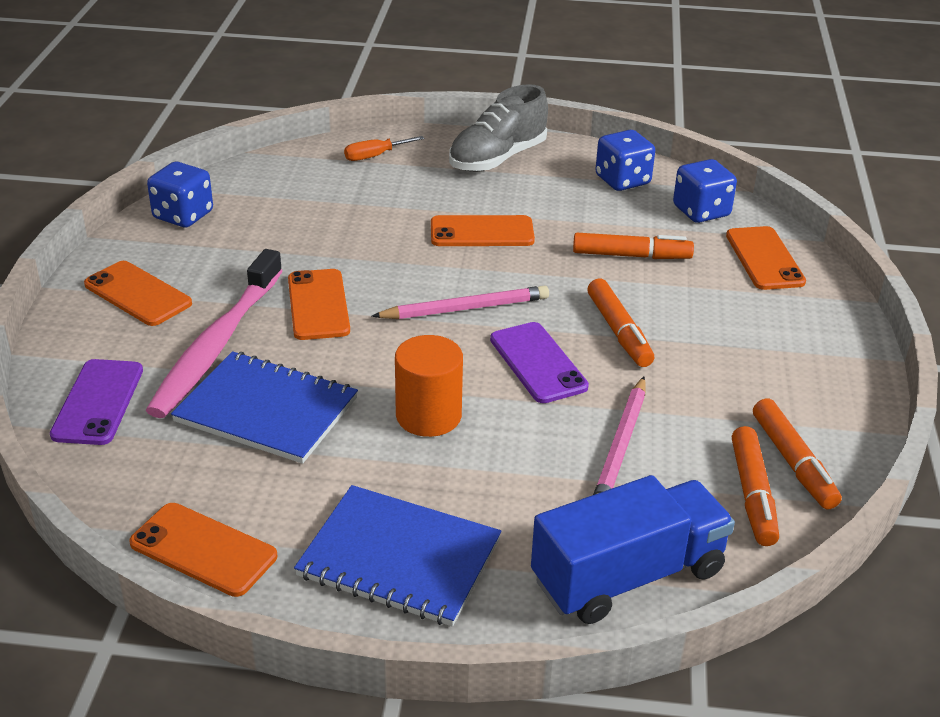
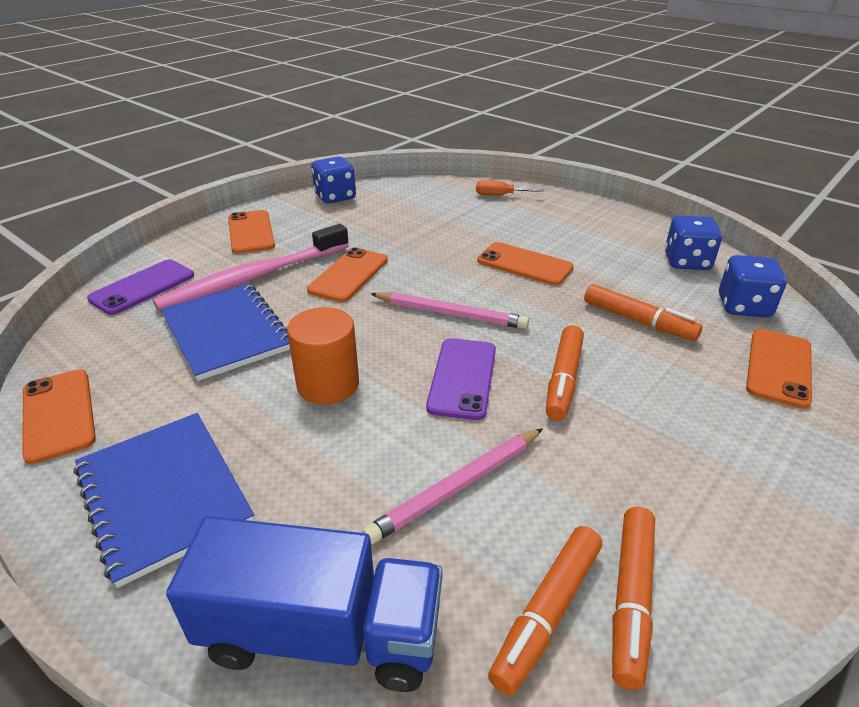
camera: 35 degrees right, 0 degrees up
grey shoe [449,84,548,172] -> none

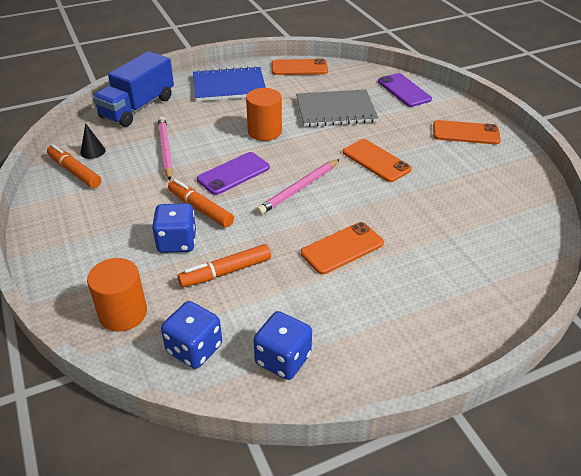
camera: 115 degrees right, 5 degrees up
pink toothbrush [153,224,349,311] -> none
blue notebook [161,284,290,381] -> grey notebook [296,89,378,127]
blue dice [311,157,356,204] -> blue dice moved to [152,203,196,253]
purple phone [426,338,496,420] -> purple phone turned 75 degrees counterclockwise [197,152,270,195]
orange screwdriver [476,180,544,195] -> none
orange marker [488,526,602,696] -> black cone [80,123,105,159]
orange phone [746,329,812,409] -> orange cylinder [87,258,147,332]

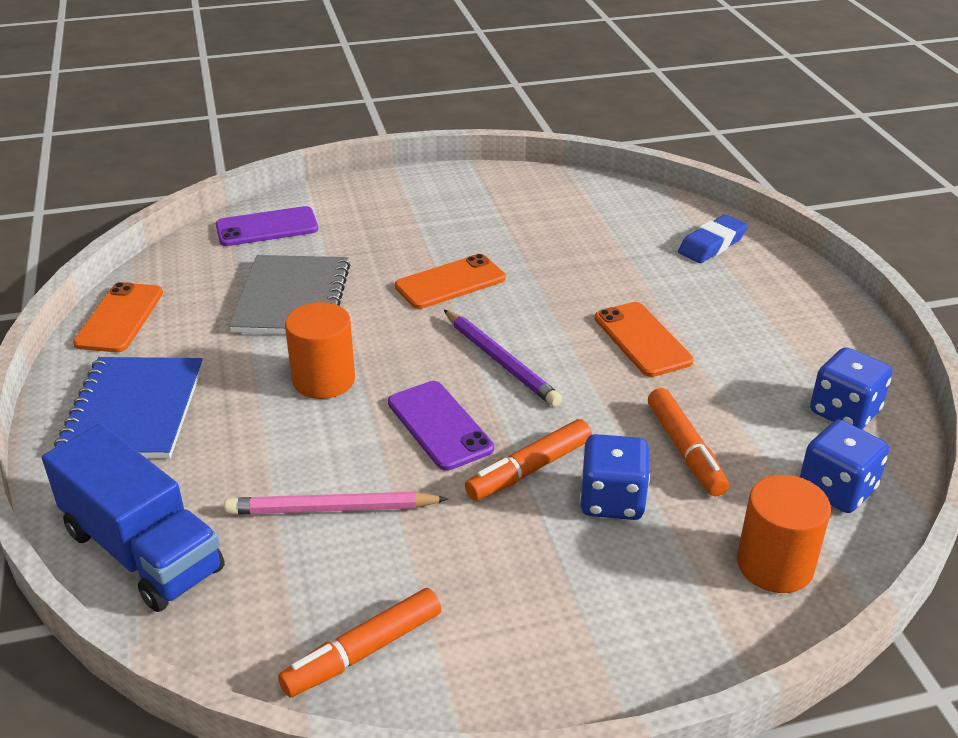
camera: 80 degrees left, 5 degrees down
black cone [80,123,105,159] -> none
pink pencil [256,159,340,215] -> purple pencil [444,310,562,407]
orange phone [433,120,501,145] -> none
none -> blue eraser [678,215,748,263]

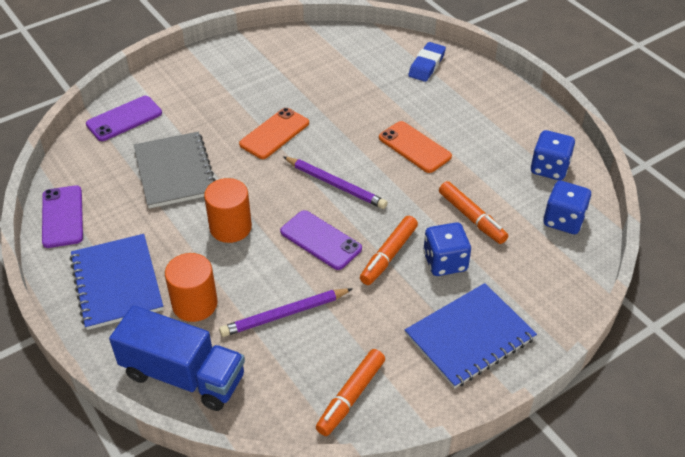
camera: 20 degrees left, 10 degrees up
orange phone [73,282,163,352] -> purple phone [42,185,83,248]
pink pencil [224,492,448,515] -> purple pencil [219,288,353,337]
orange cylinder [737,475,831,593] -> orange cylinder moved to [165,253,218,322]
none -> blue notebook [405,283,537,389]

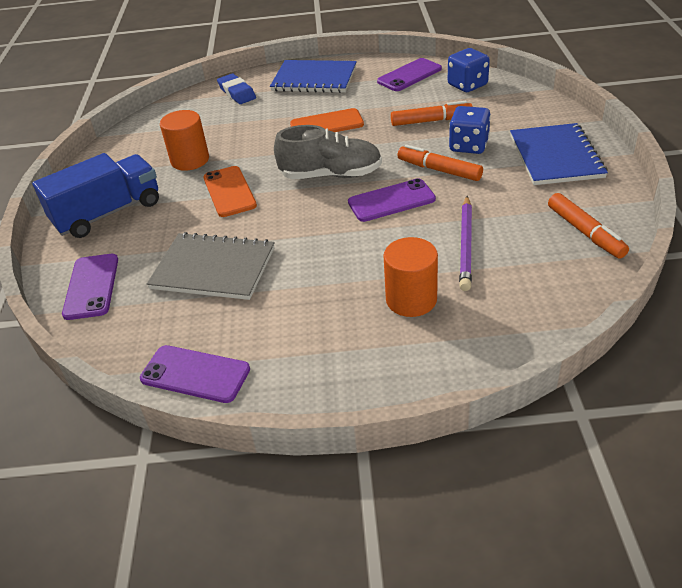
camera: 55 degrees left, 5 degrees down
blue notebook [70,234,163,330] -> blue notebook moved to [270,60,357,93]
blue truck [109,305,245,411] -> blue truck moved to [32,153,159,238]
orange cylinder [204,178,252,243] -> orange cylinder moved to [160,110,209,171]
purple pencil [283,157,388,209] -> grey shoe [274,125,382,179]
orange marker [360,216,418,285] -> orange marker turned 150 degrees clockwise [398,144,483,181]
blue dice [531,130,575,180] -> purple phone [377,58,442,91]

